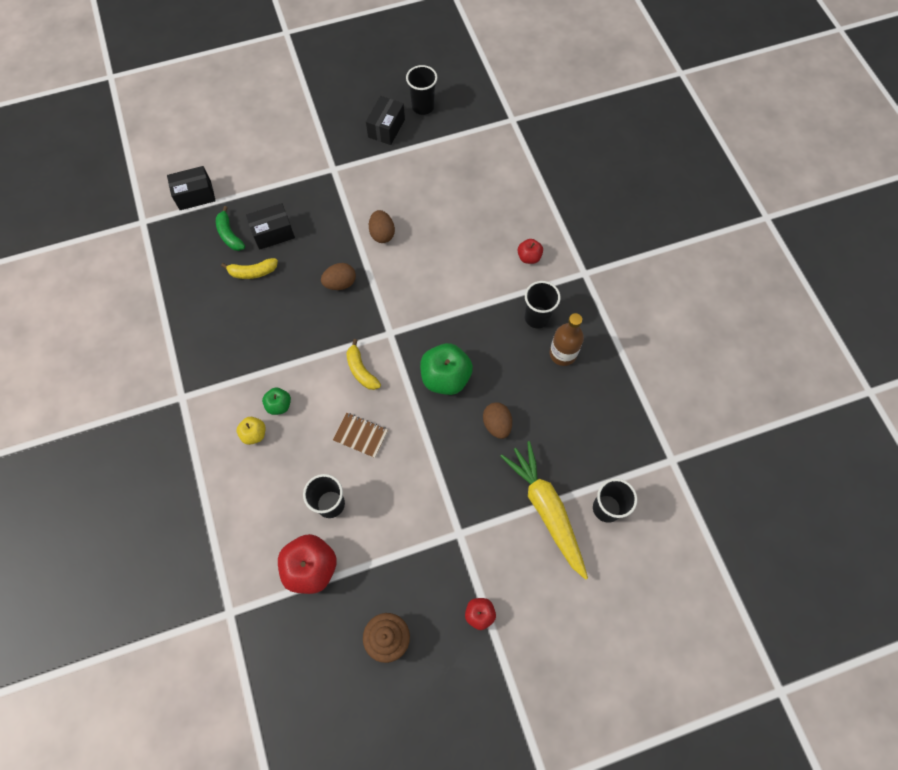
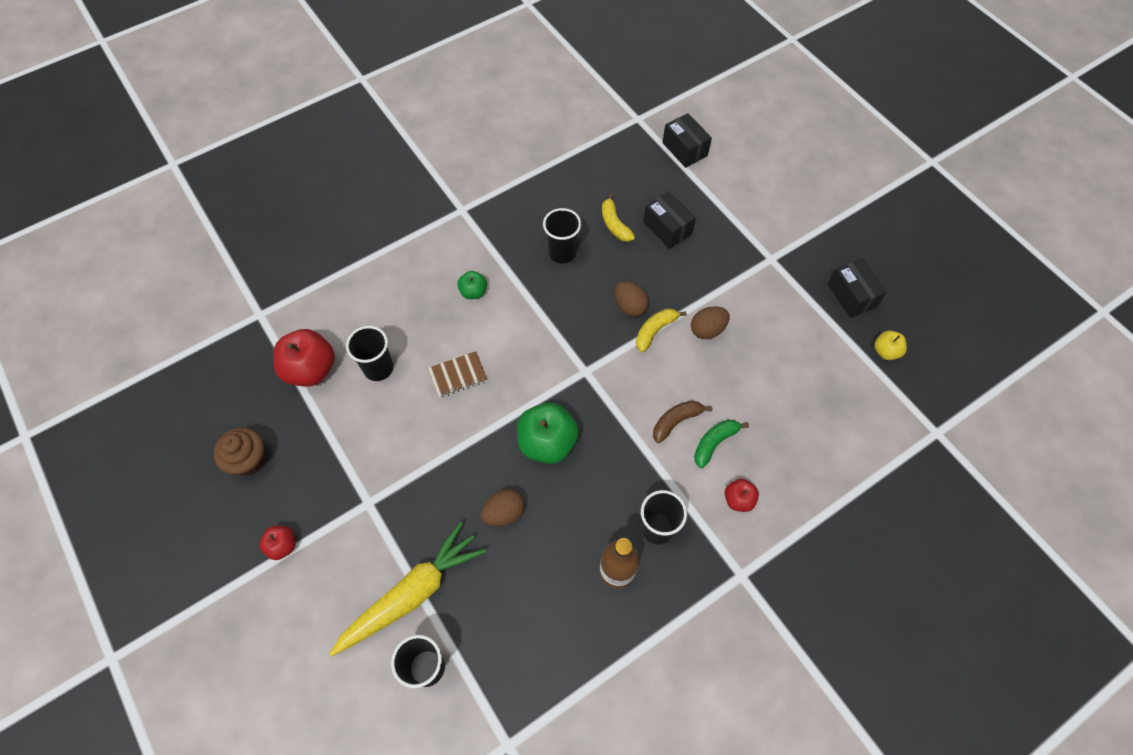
camera: 75 degrees right, 5 degrees down
green banana [216,206,245,251] -> green banana moved to [694,420,749,468]
yellow apple [236,417,265,445] -> yellow apple moved to [874,331,907,360]
brown notebook [333,413,388,458] -> brown notebook turned 60 degrees clockwise [428,351,488,398]
yellow banana [346,339,381,390] -> yellow banana moved to [636,309,687,352]
black box [366,96,405,145] -> black box turned 60 degrees clockwise [828,258,887,318]
black cup [406,65,437,115] -> black cup moved to [543,208,581,264]
none -> brown banana [653,401,712,443]

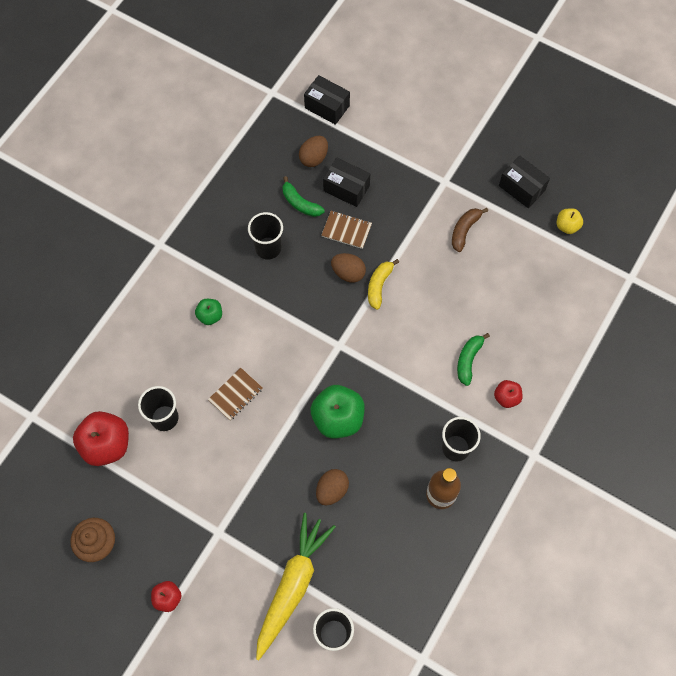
camera: 25 degrees left, 5 degrees up
yellow banana [602,193,635,242] -> green banana [283,176,325,217]
brown banana [653,401,712,443] -> brown banana moved to [452,208,488,252]
brown egg [691,306,730,339] -> brown egg moved to [299,136,328,167]
none -> brown notebook [321,211,372,249]

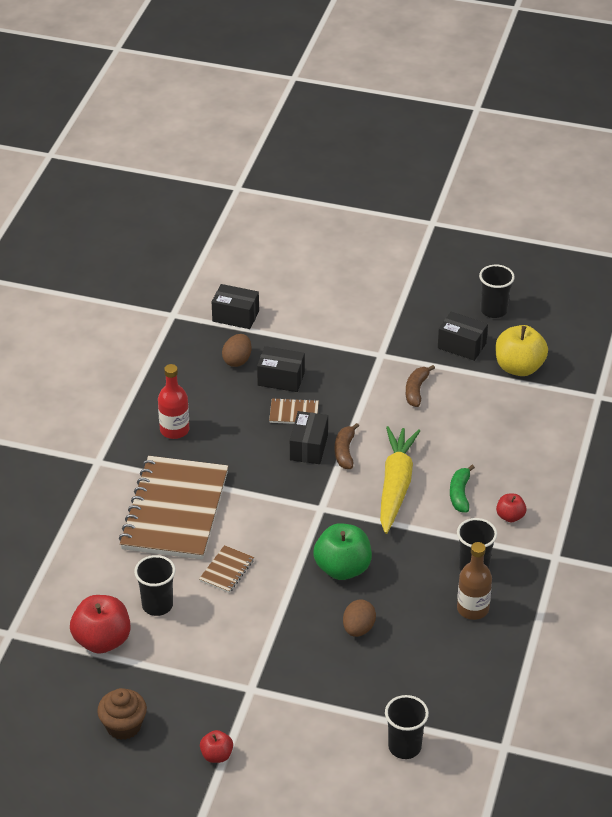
camera: 15 degrees left, 25 degrees down
green apple [195,299,222,325] -> brown notebook [119,456,228,560]
black cup [248,212,283,260] -> black cup moved to [479,265,515,318]
yellow carrot [256,513,336,660] -> yellow carrot moved to [380,426,420,534]
green banana [283,176,325,217] -> none
brown egg [331,253,366,283] -> black box [290,411,328,464]
yellow banana [368,259,399,310] -> brown banana [335,423,359,469]
yellow apple [557,208,583,234] -> yellow apple [495,325,548,376], size x1.89
none -> red bottle [158,364,189,439]

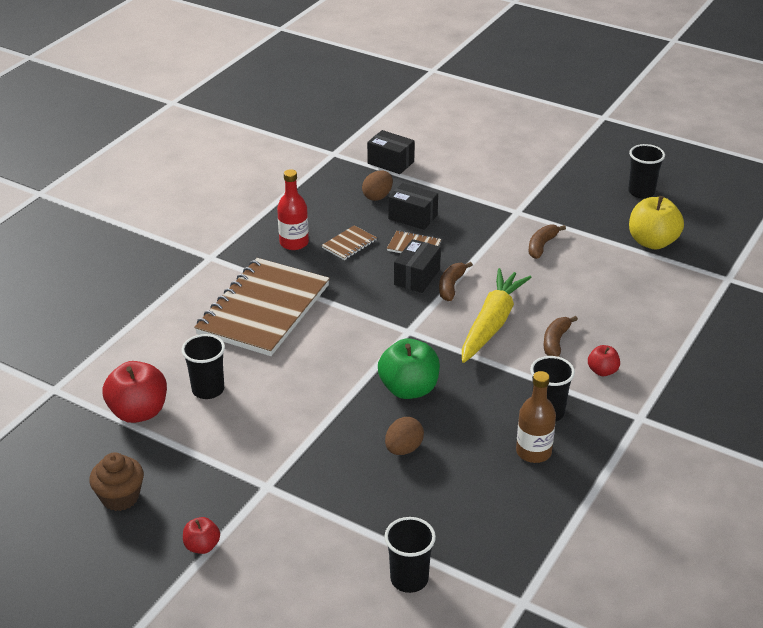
camera: 15 degrees right, 5 degrees down
brown notebook [199,545,254,593] -> brown notebook moved to [321,225,377,260]
black box [438,312,488,361] -> none
green banana [450,465,475,513] -> brown banana [543,316,578,357]

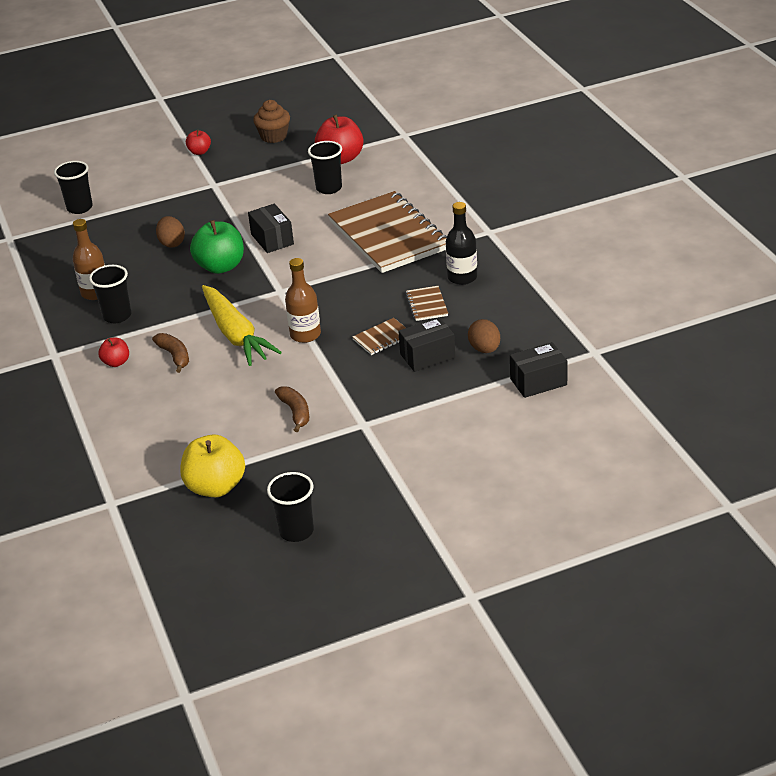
camera: 130 degrees right, 0 degrees up
red bottle [277,169,309,250] -> black bottle [446,202,477,285]
black box [394,239,441,293] -> black box moved to [248,204,294,253]
brown banana [439,262,473,301] -> brown bottle [285,258,321,343]

